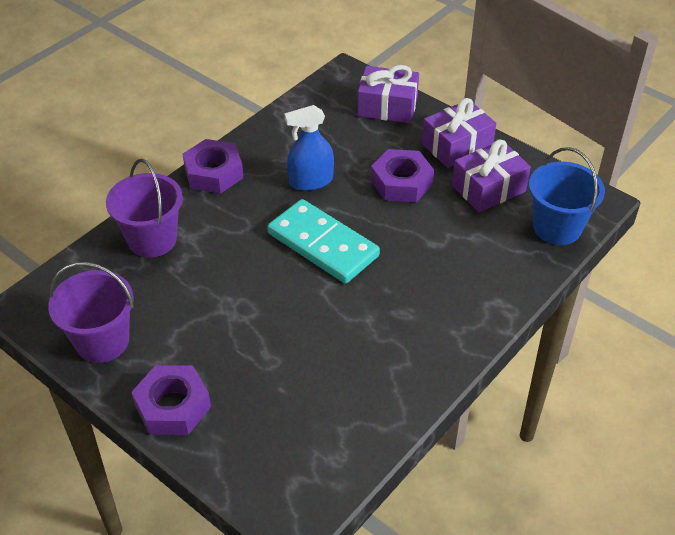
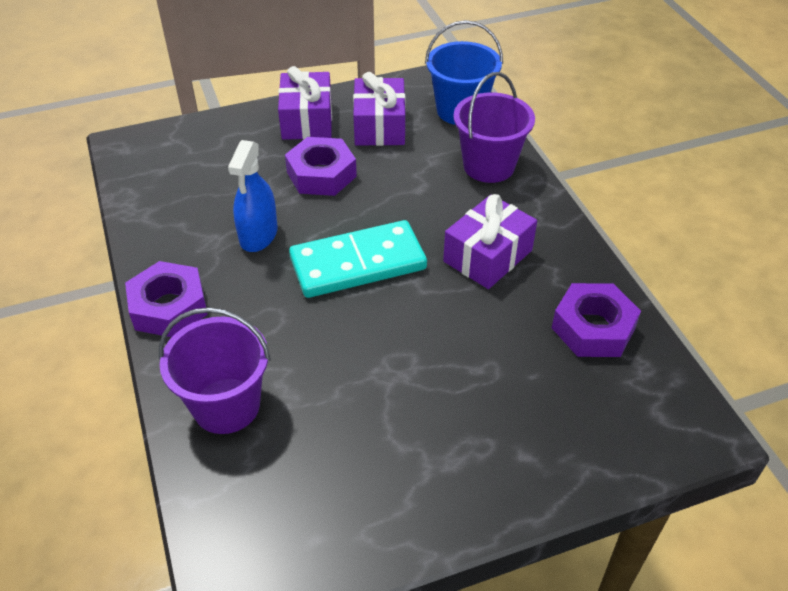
camera: 60 degrees left, 0 degrees up
purple bucket [48,262,134,363] -> purple bucket moved to [453,72,535,183]
purple nut [131,365,211,435] -> purple nut moved to [552,283,641,357]
purple gift [357,65,419,123] -> purple gift moved to [443,194,537,289]

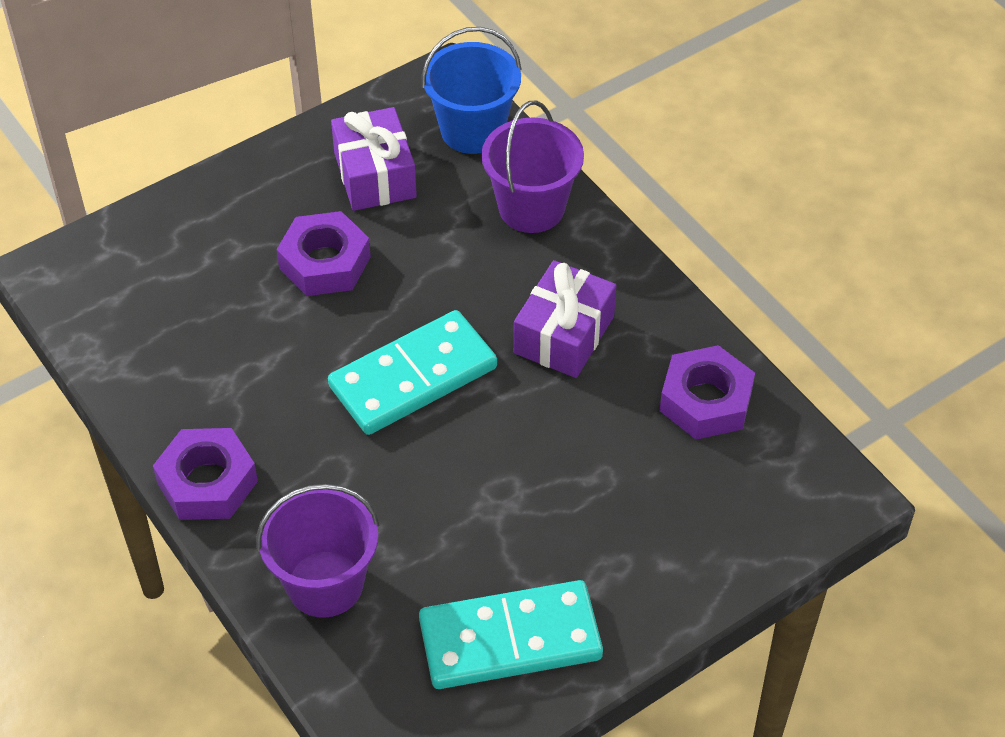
camera: 15 degrees left, 5 degrees up
blue spray bottle [228,140,278,252] -> none
purple gift [278,66,332,140] -> none
none -> turquoise domino [419,580,603,689]

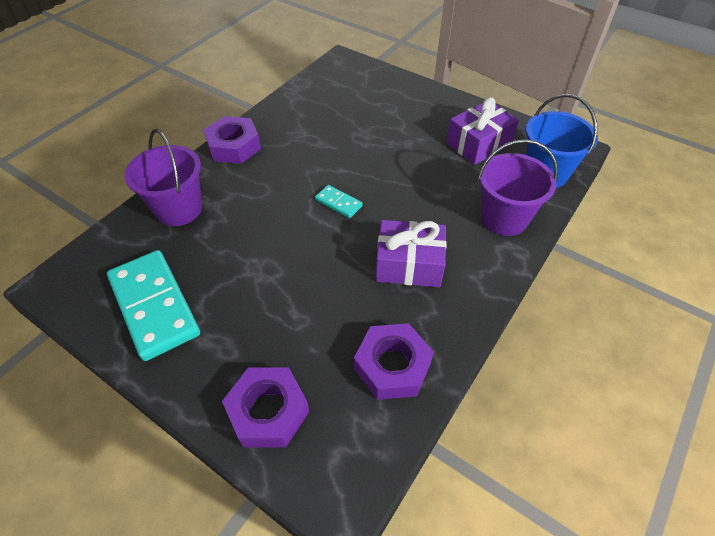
camera: 70 degrees right, 0 degrees up
purple nut [277,211,371,296] -> purple nut moved to [222,367,309,448]
turquoise domino [328,310,497,435] -> turquoise domino [315,185,363,218], size x0.45

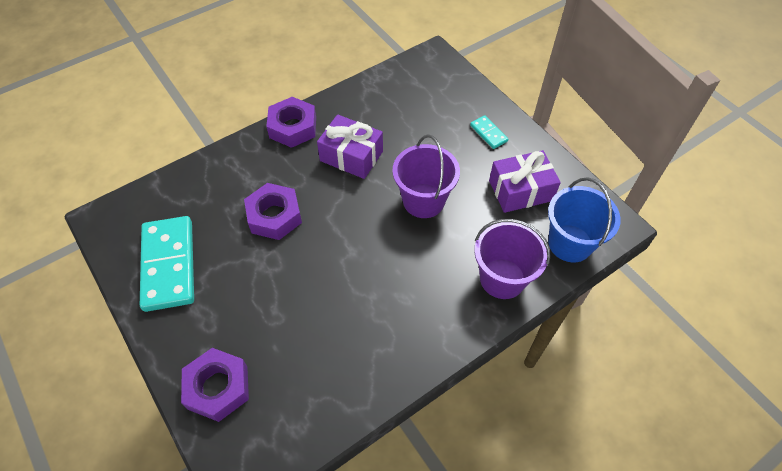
camera: 20 degrees right, 5 degrees up
purple bucket [124,129,202,226] -> purple bucket moved to [392,134,460,218]
turquoise domino [315,185,363,218] -> turquoise domino moved to [470,115,508,149]
purple nut [354,323,434,400] -> purple nut moved to [244,183,302,240]
purple gift [376,220,447,288] -> purple gift moved to [317,114,383,179]

